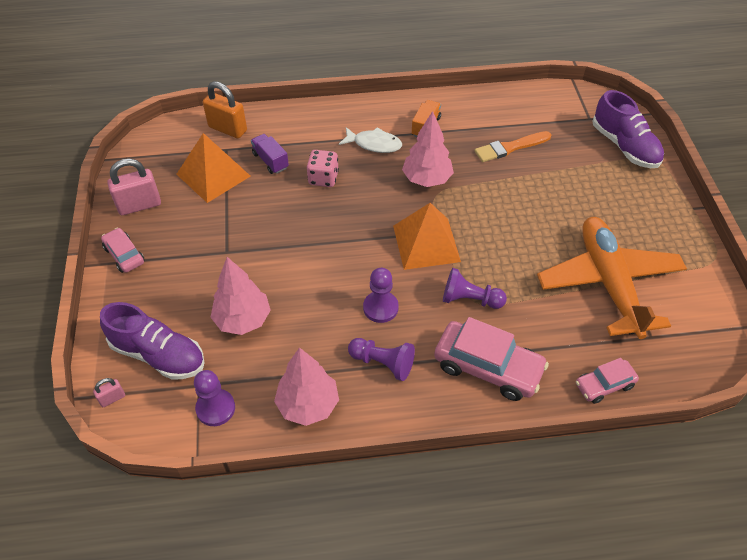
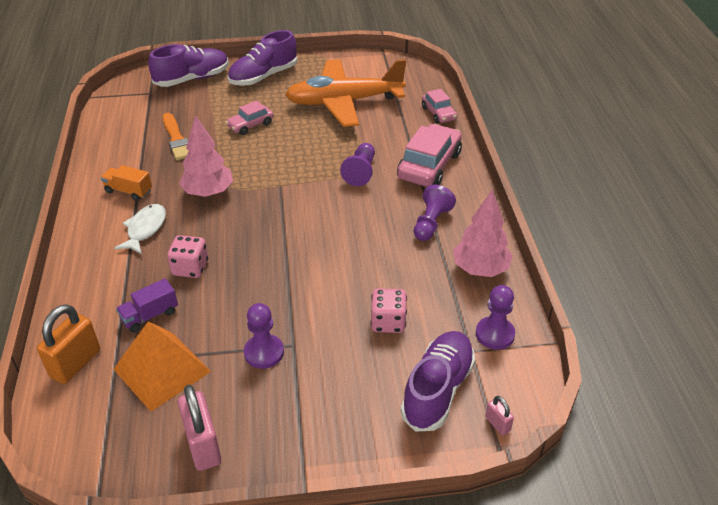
camera: 90 degrees left, 10 degrees down
pink car [101,228,145,273] -> pink car moved to [226,101,274,135]
pink tree [210,257,271,335] -> pink dice [371,288,407,333]
purple pawn [363,268,399,323] -> purple pawn moved to [244,303,284,369]
orange pyramid [393,203,461,270] -> none
none -> purple shoe [227,30,297,86]

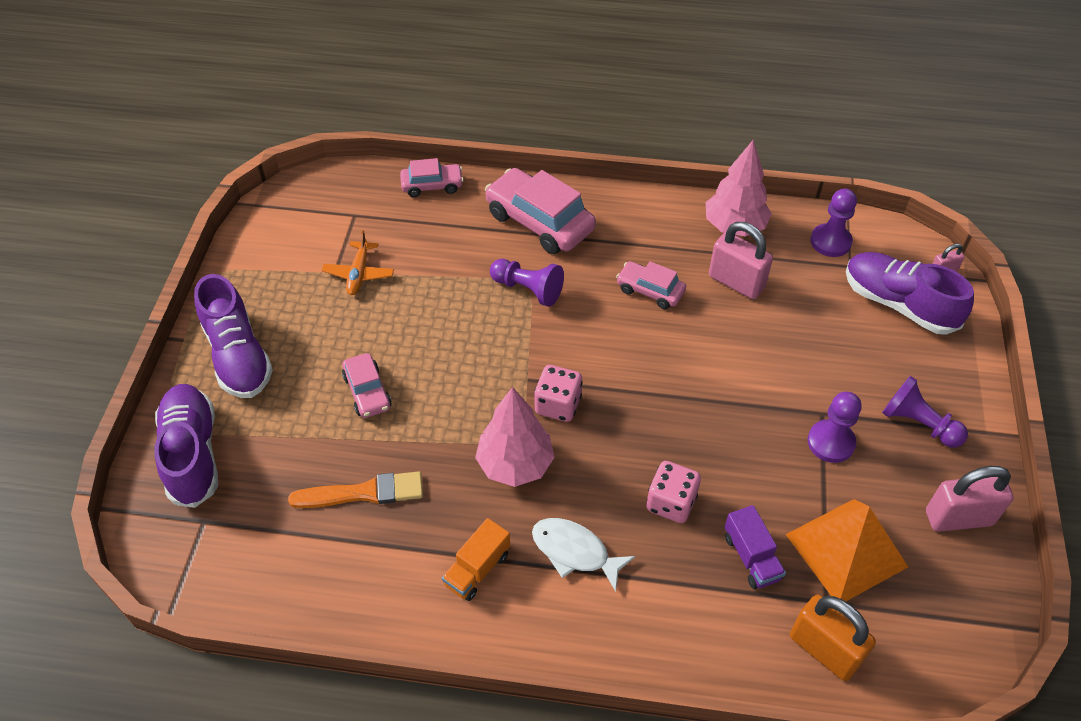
camera: 75 degrees left, 10 degrees up
orange plane [285,59,406,127] -> orange plane [322,230,394,295], size x0.40
pink dice [371,288,407,333] -> pink dice moved to [534,365,583,422]
purple pawn [414,185,456,241] -> purple pawn moved to [882,376,968,448]
none -> pink car [616,261,686,309]
none -> pink padlock [709,222,773,299]

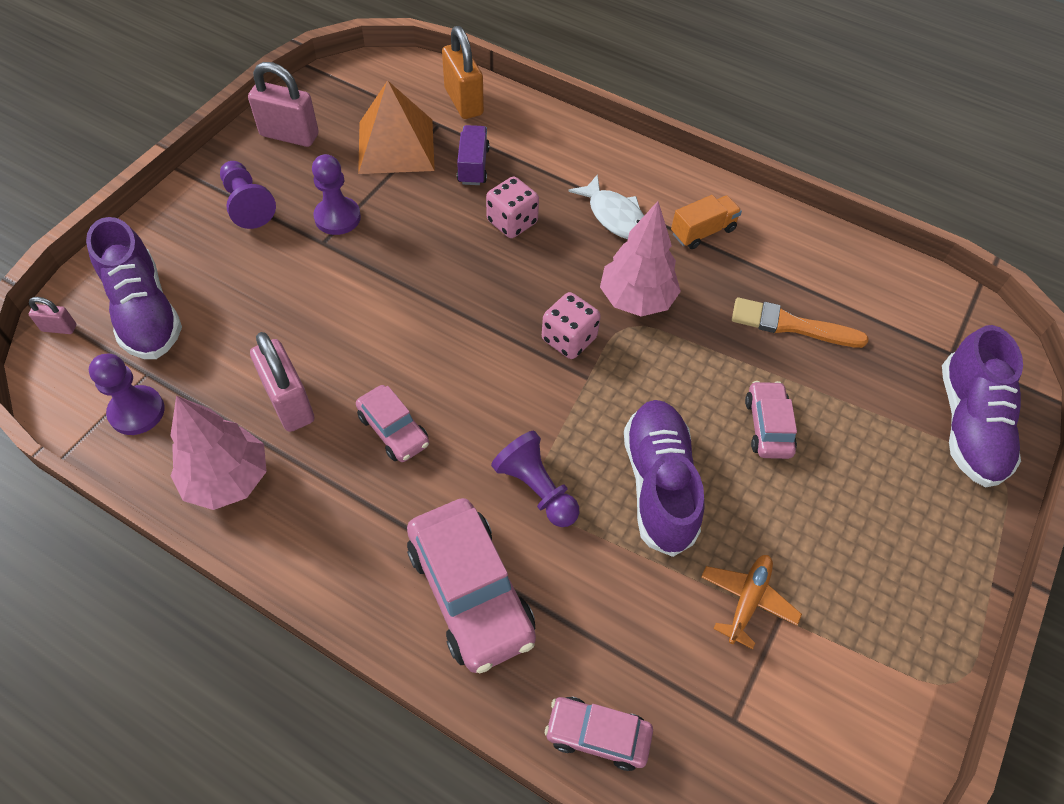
camera: 160 degrees left, 5 degrees up
purple shoe [194,274,273,398] -> purple shoe moved to [624,400,704,557]

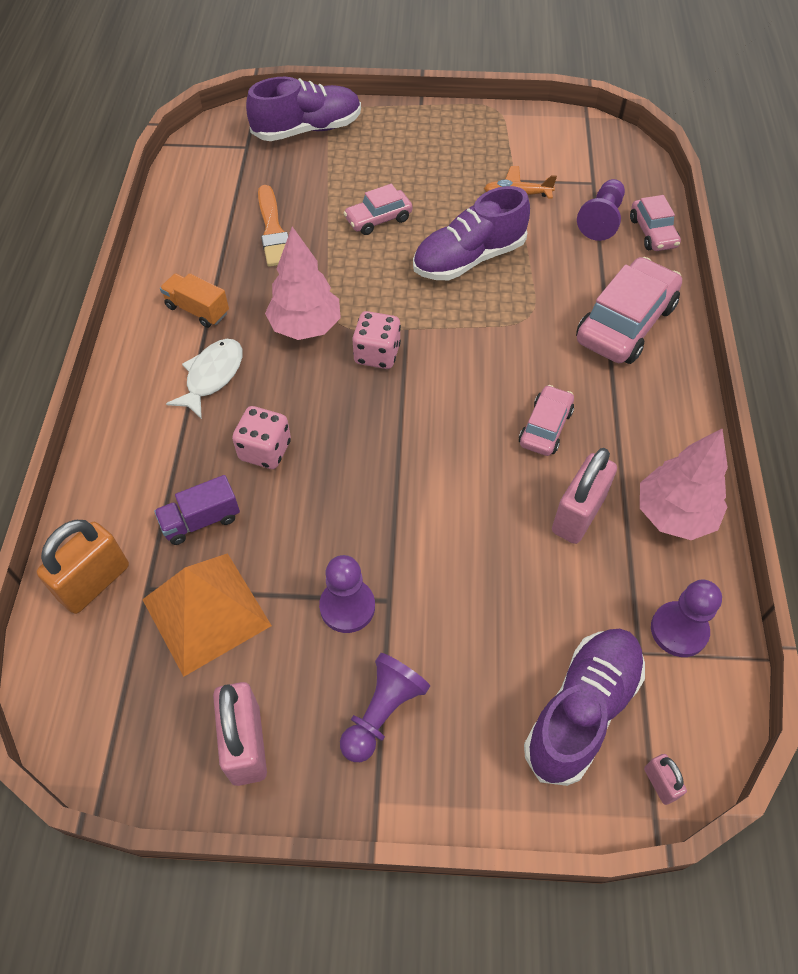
camera: 115 degrees left, 0 degrees up
purple pawn [491,431,579,527] -> purple pawn moved to [577,179,625,241]

